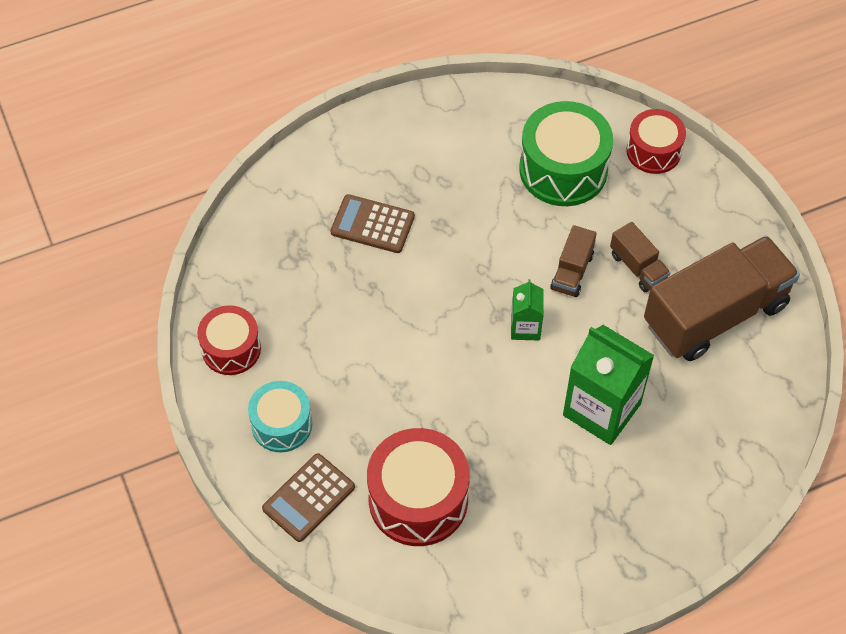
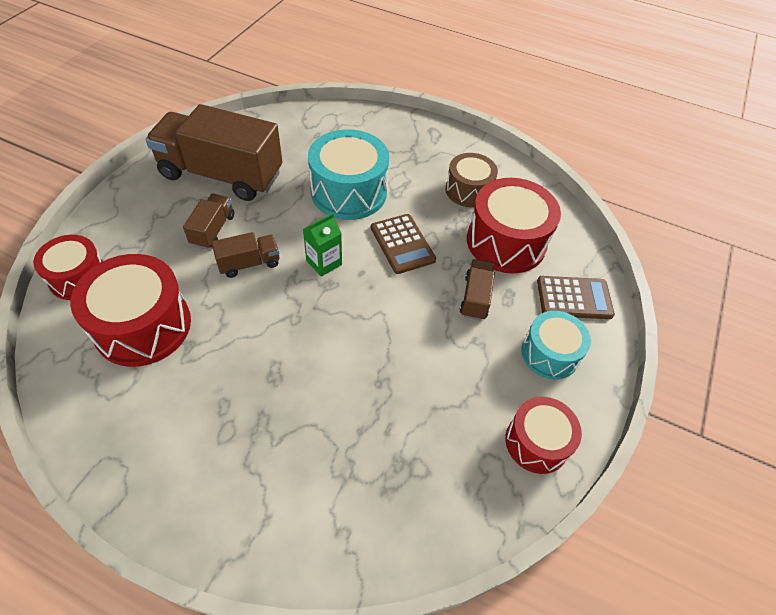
camera: 135 degrees left, 5 degrees down
brown calculator [330,194,415,253] -> brown calculator moved to [371,214,436,274]
green drum [519,101,613,206] -> red drum [70,254,191,367]
green carton [563,325,654,445] -> turquoise drum [308,129,389,220]
none -> brown drum [446,153,498,207]
none -> brown truck [460,259,495,321]

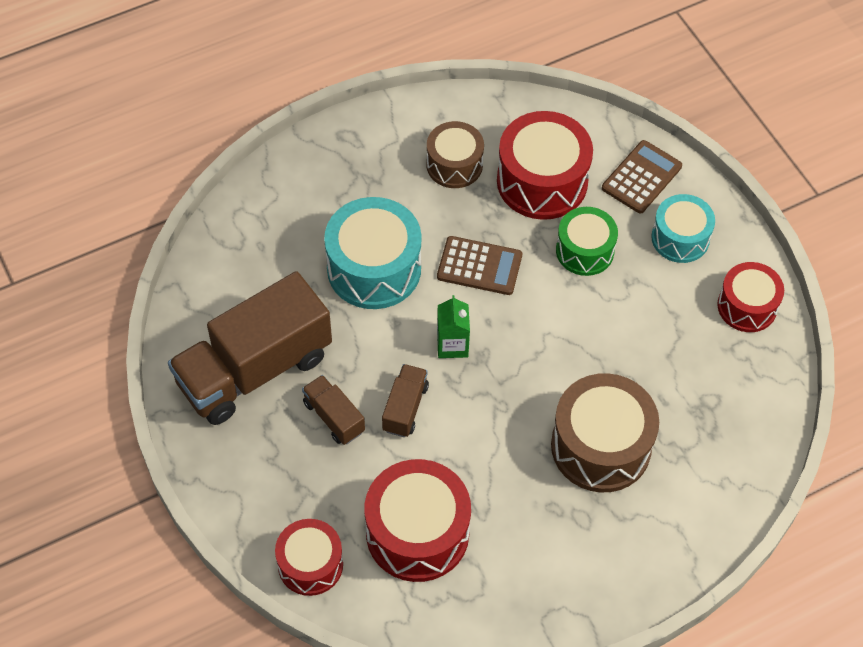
camera: 50 degrees left, 5 degrees up
brown truck [460,259,495,321] -> green drum [556,207,618,276]
none -> brown drum [551,373,659,492]

